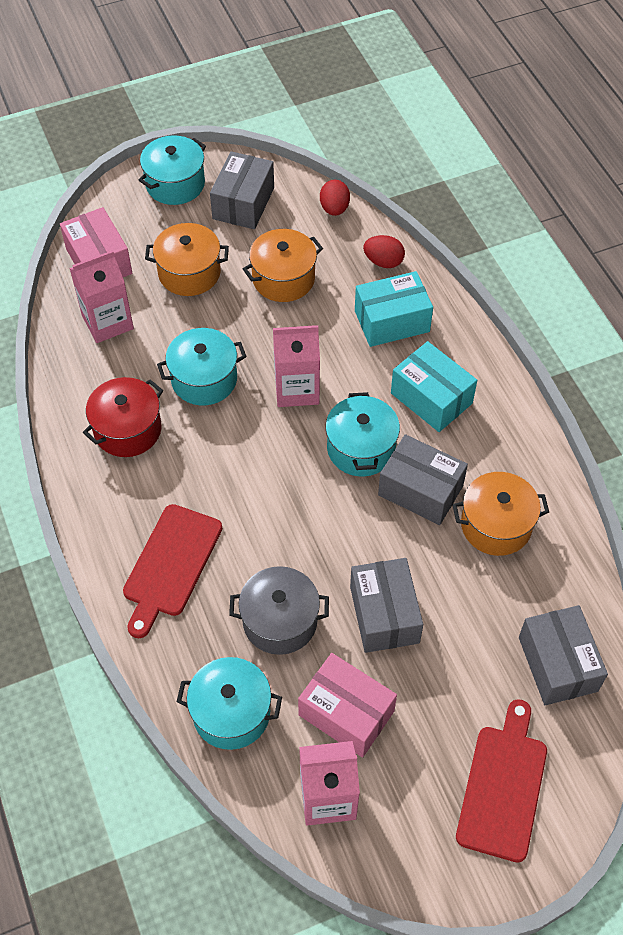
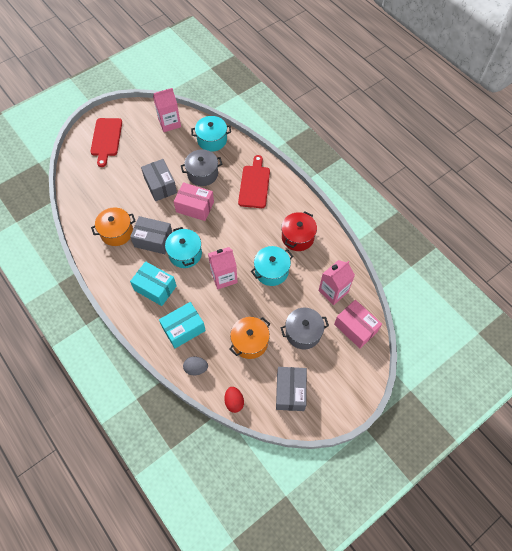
camera: 165 degrees right, 5 degrees up
turquoise pot [139,135,206,205] -> none
orange pot [145,223,229,296] -> grey pot [281,308,329,349]
pink box [298,653,397,758] -> pink box moved to [173,182,214,221]
red egg [363,235,405,268] -> grey egg [183,357,208,375]
grey box [519,605,608,705] -> none

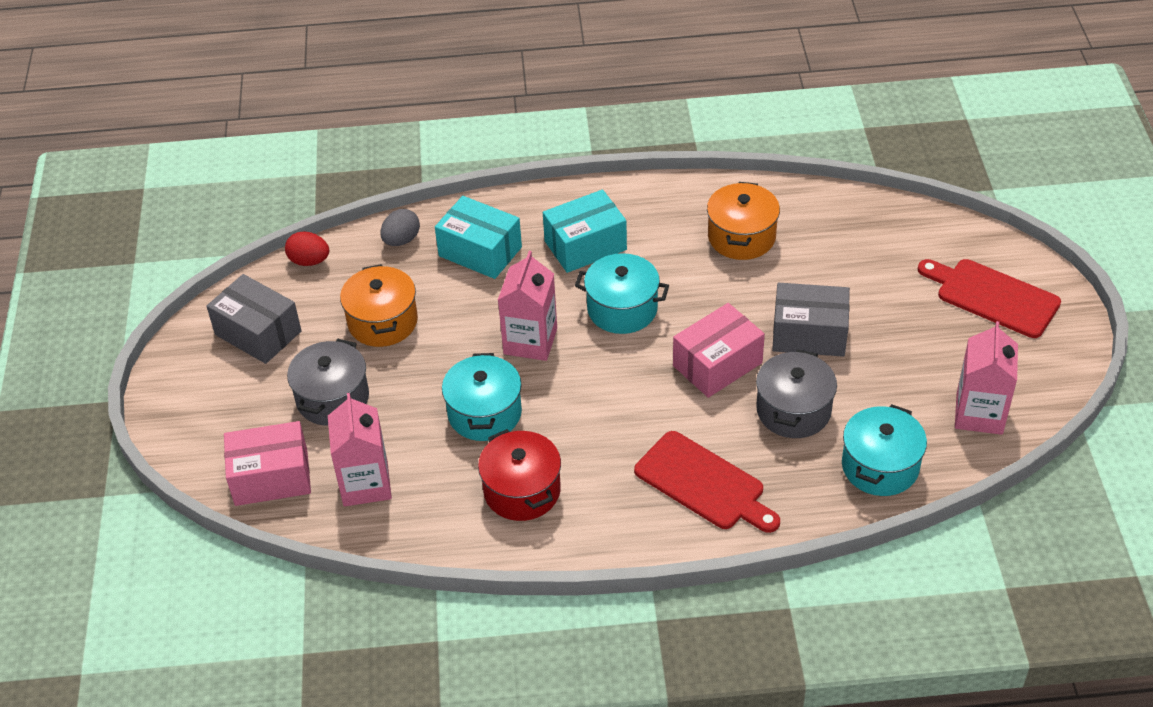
camera: 125 degrees right, 15 degrees down
grey box [130,216,172,254] -> none
turquoise box [159,302,206,348] -> turquoise box turned 60 degrees counterclockwise [435,196,522,279]

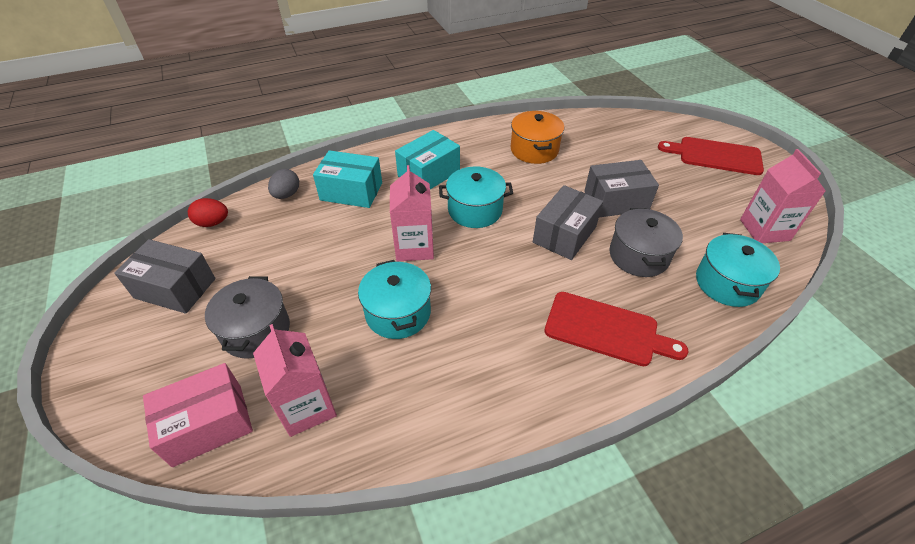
camera: 20 degrees left, 0 degrees up
orange pot [340,264,418,347] -> none
red pot [478,429,561,521] -> none
pink box [673,303,765,398] -> grey box [533,185,603,260]

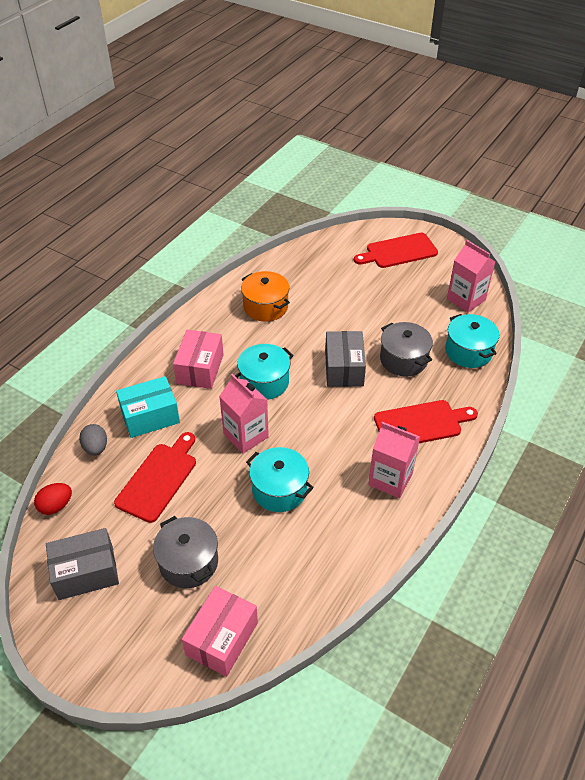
camera: 35 degrees left, 0 degrees up
pink carton [253,324,337,437] -> pink carton moved to [368,422,420,498]
turquoise box [395,130,460,189] -> pink box [173,330,224,389]
grey box [584,160,659,217] -> none
none -> red cutting board [114,432,196,523]

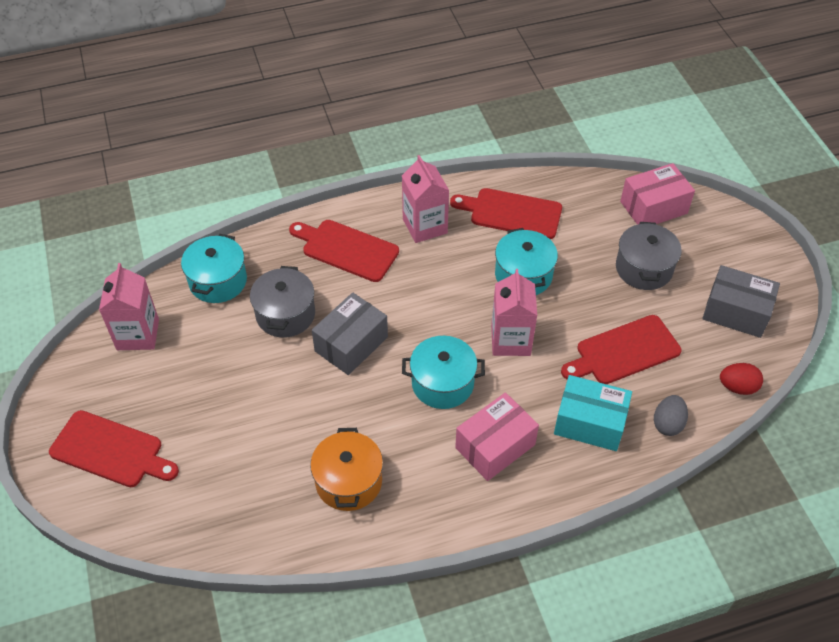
camera: 140 degrees left, 5 degrees up
none -> red cutting board [450,188,562,239]

